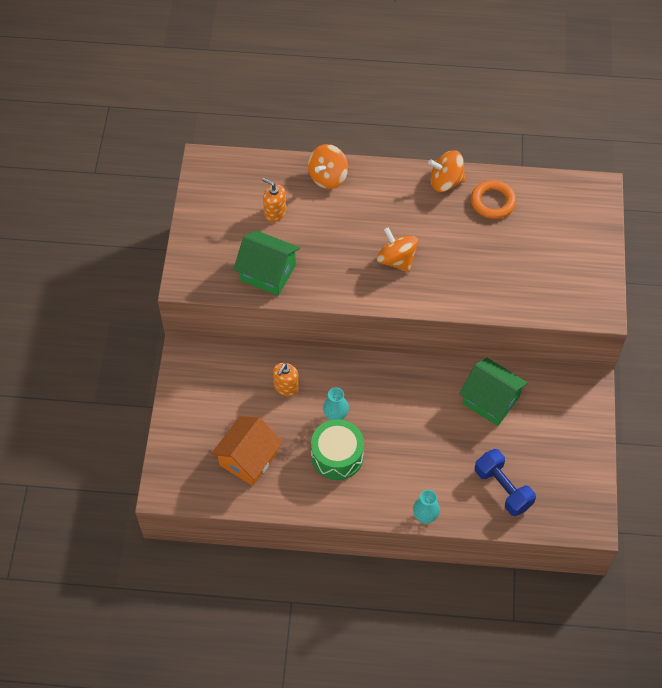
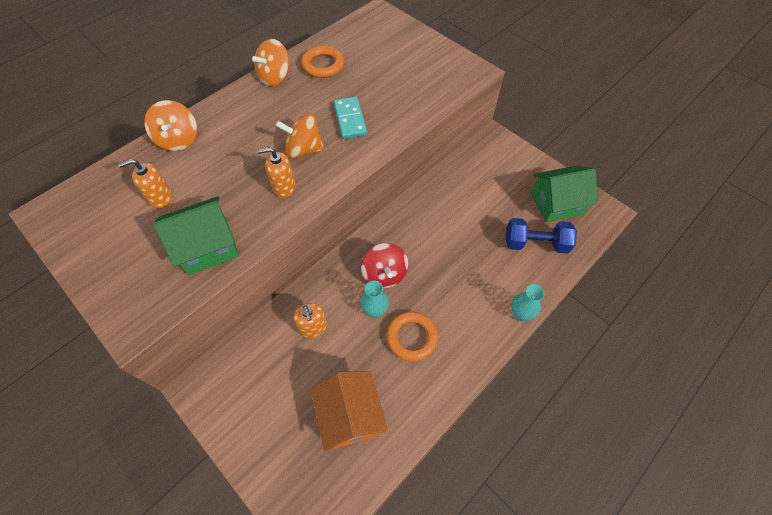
camera: 50 degrees left, 0 degrees up
green drum [311,419,364,480] -> orange ring [386,312,438,361]
green house [459,358,528,426] -> green house moved to [531,166,598,222]
none -> orange soap dispenser [257,147,296,198]
none -> turquoise domino [334,97,367,139]
none -> red spinning top [361,243,408,289]

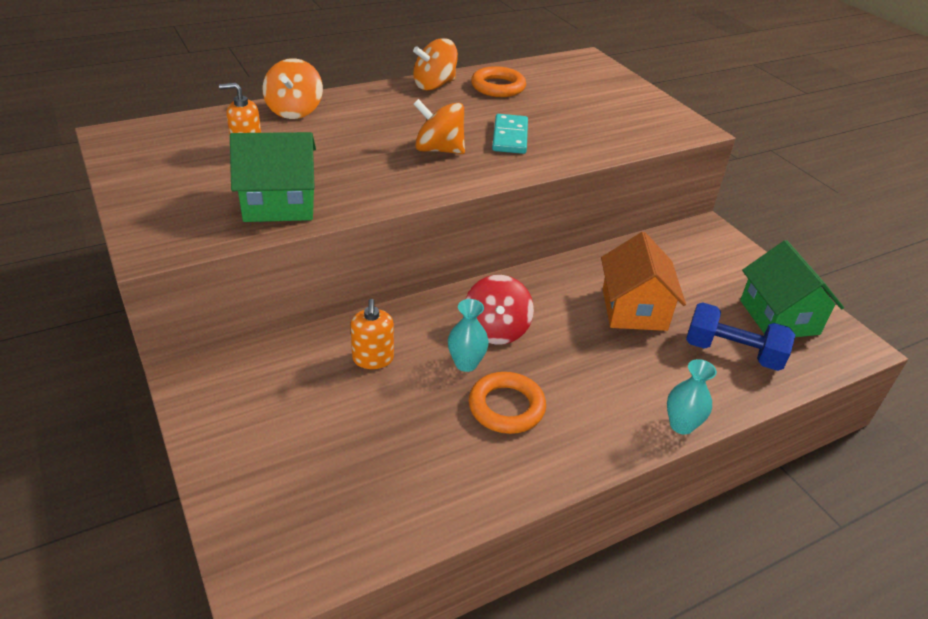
camera: 15 degrees right, 20 degrees down
orange soap dispenser [257,147,296,198] -> none
orange house [311,371,388,451] -> orange house moved to [601,232,686,331]
green house [531,166,598,222] -> green house turned 75 degrees clockwise [740,240,844,337]

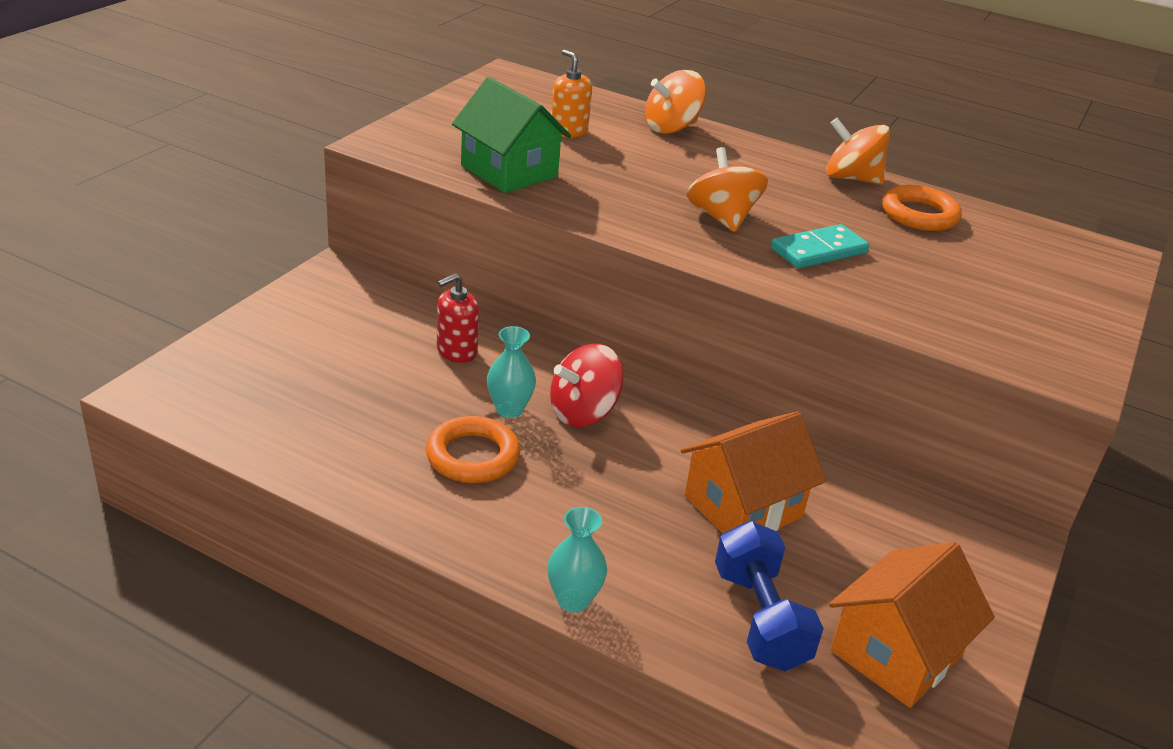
camera: 55 degrees right, 5 degrees down
orange soap dispenser [350,299,394,369] -> red soap dispenser [437,273,479,363]
green house [740,240,844,337] -> orange house [829,542,995,708]

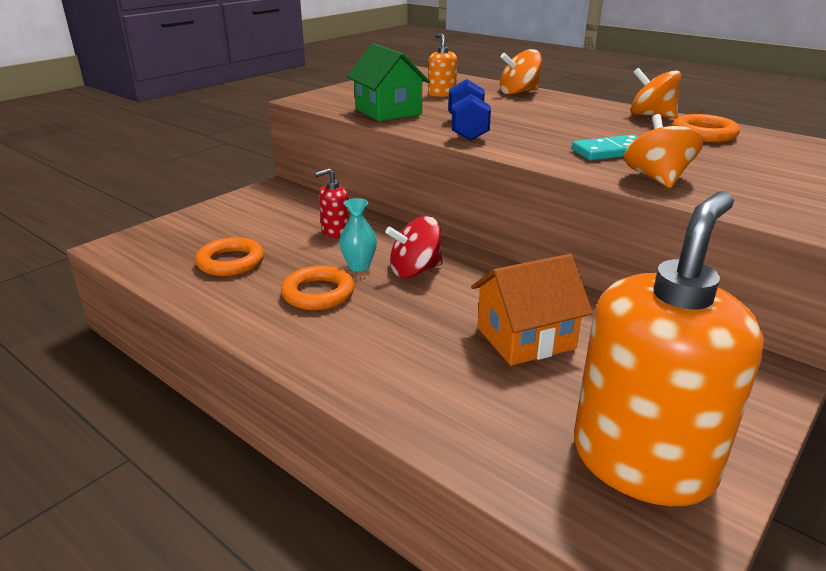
camera: 15 degrees right, 5 degrees down
turquoise vase [547,507,607,613] -> none
orange spinning top [687,147,768,232] -> orange spinning top moved to [624,114,704,188]
blue dumbbell [715,521,824,671] -> blue dumbbell moved to [448,79,491,141]
orange house [829,542,995,708] -> orange soap dispenser [574,191,764,506]
none -> orange ring [195,237,264,276]

